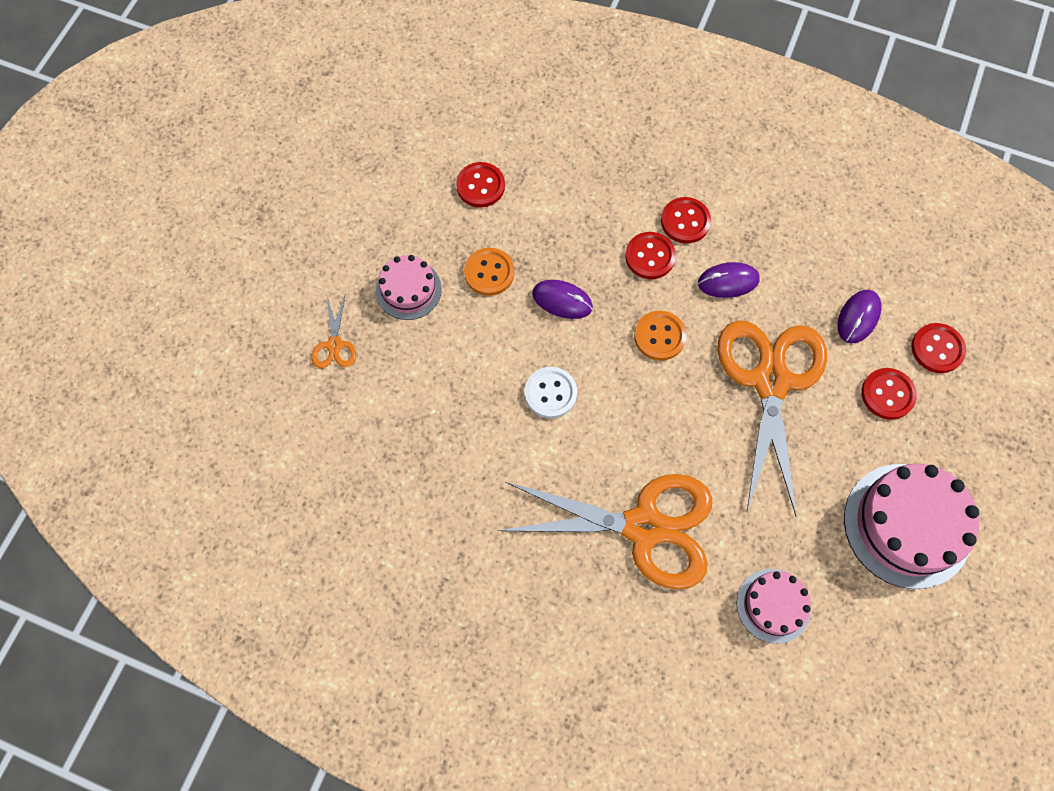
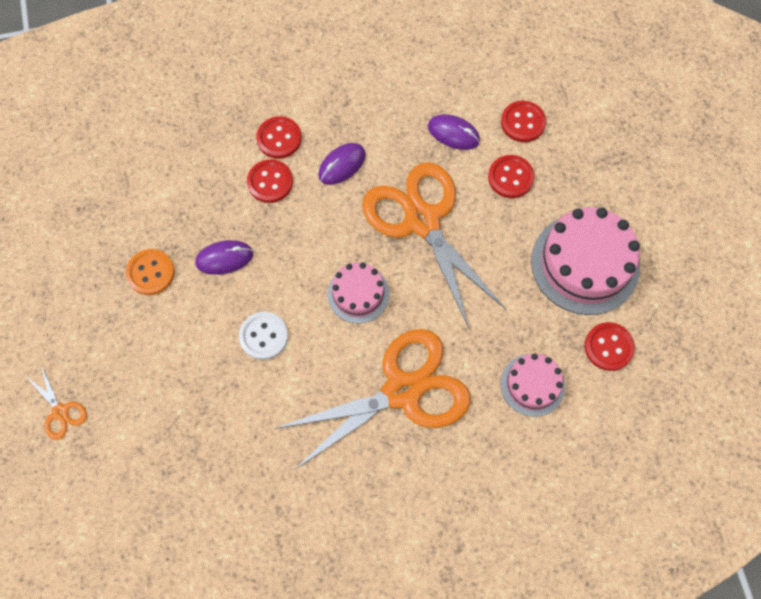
camera: 35 degrees left, 0 degrees up
pink cake [376,255,442,320] -> pink cake moved to [327,262,389,323]
red button [456,162,505,207] -> red button moved to [584,322,635,371]
orange button [634,311,687,361] -> none
purple mouse [838,290,881,344] -> purple mouse turned 60 degrees counterclockwise [428,114,480,150]

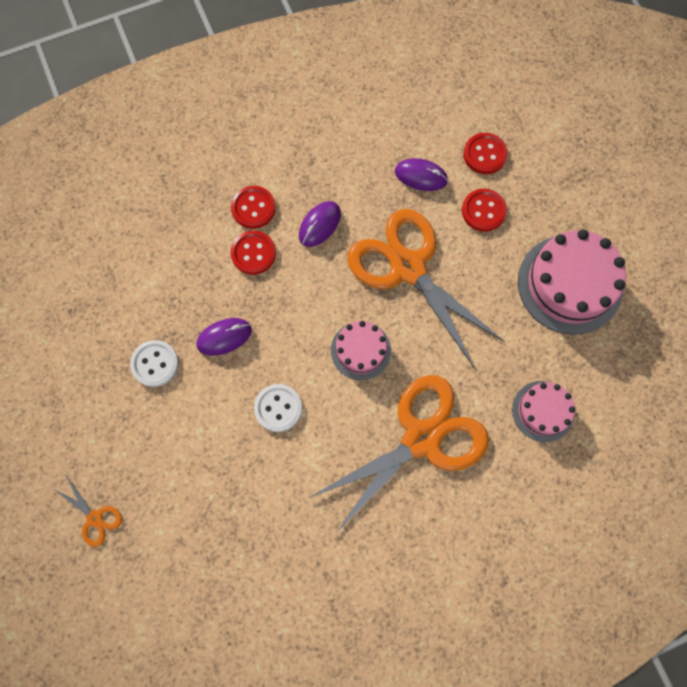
camera: 10 degrees left, 5 degrees up
orange button [126,249,175,295] -> white button [130,340,179,387]
red button [584,322,635,371] -> none

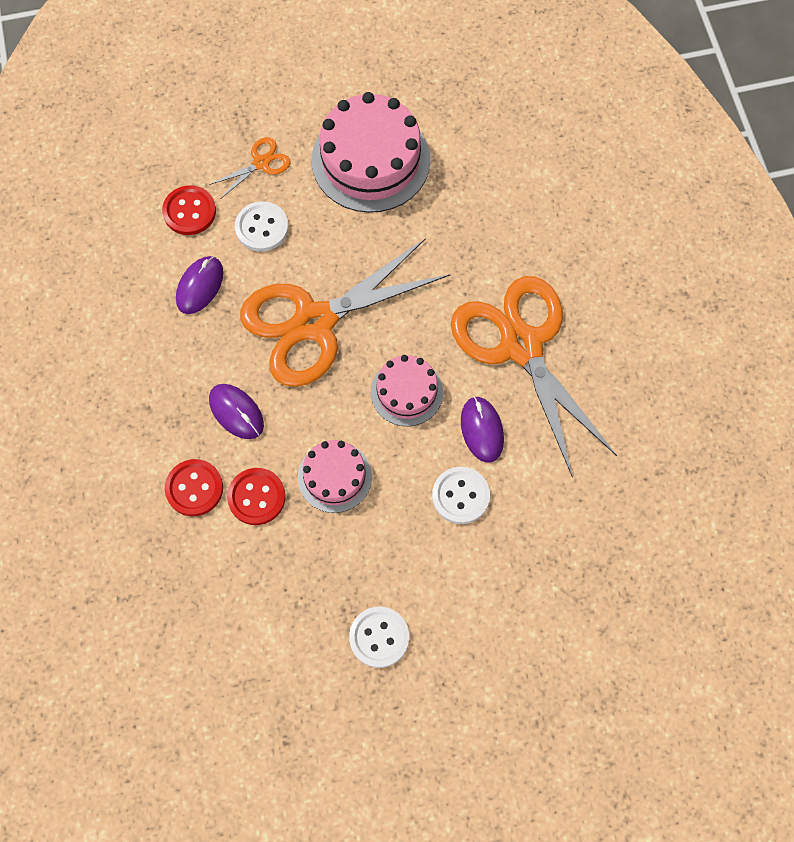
camera: 80 degrees left, 5 degrees down
orange scissors [52,476,122,547] -> orange scissors moved to [209,137,291,199]
purple mouse [196,318,252,356] -> purple mouse moved to [461,396,504,463]
red button [462,189,507,232] -> white button [235,201,288,252]
pink cake [512,381,575,442] -> pink cake moved to [298,440,372,513]

